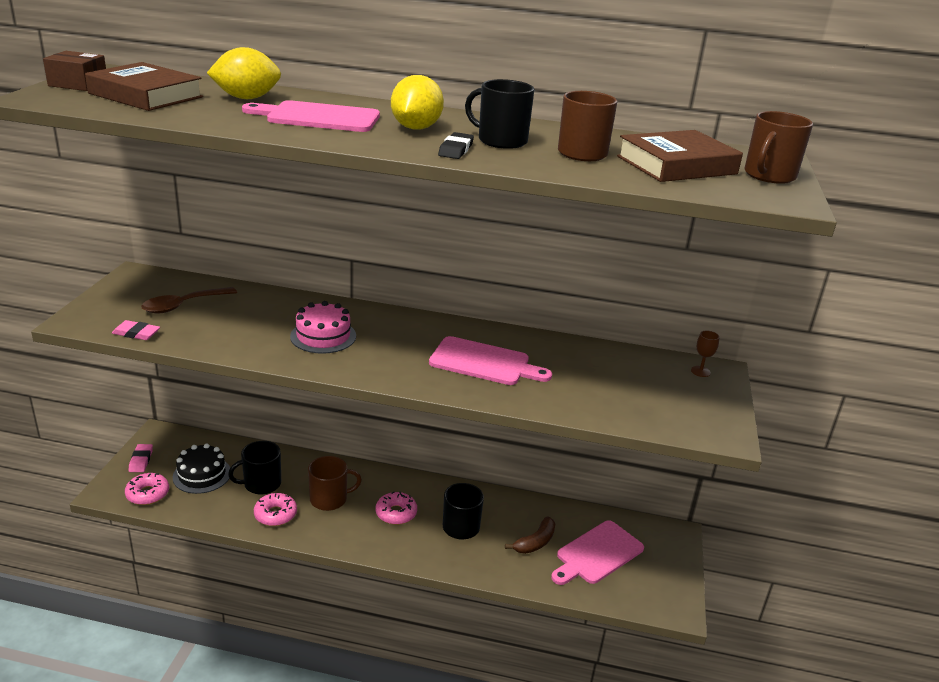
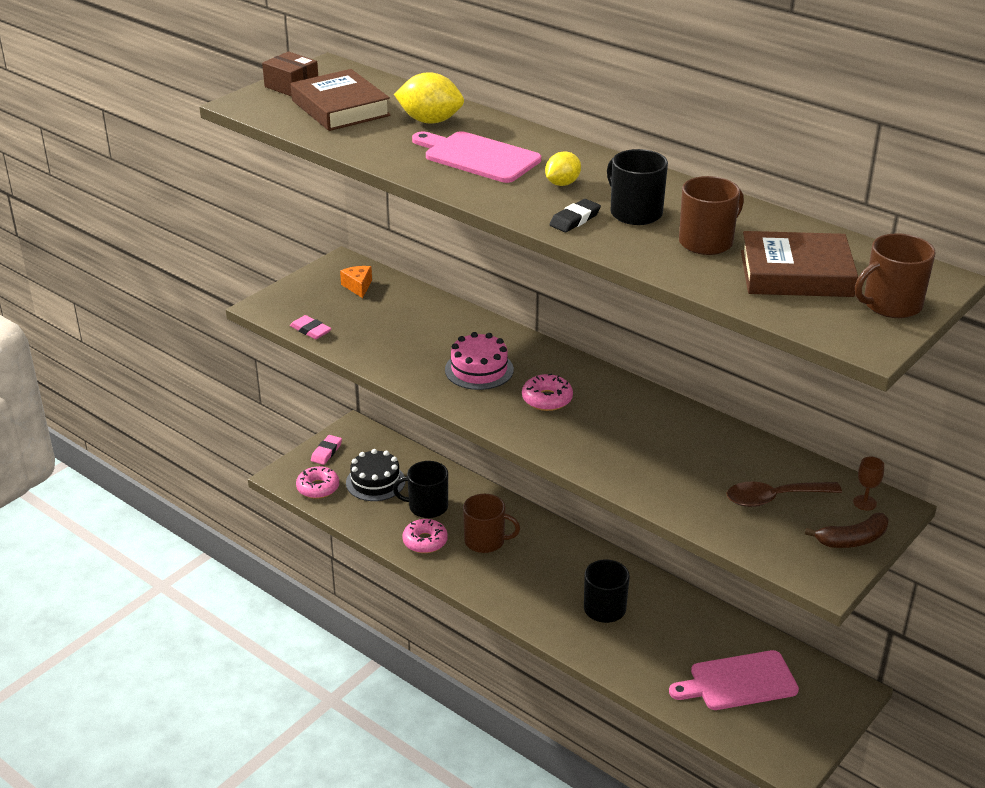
camera: 30 degrees right, 5 degrees up
brown spoon [141,287,237,314] -> brown spoon moved to [727,482,842,507]
pink donut [376,491,417,525] -> pink donut moved to [522,373,573,411]
yellow lemon [391,75,444,130] -> yellow lemon [545,151,581,186], size x0.62
pink cutting board [429,336,552,385] -> none
brown banana [505,516,555,554] -> brown banana moved to [805,513,888,548]
none -> orange cheese [340,266,372,298]

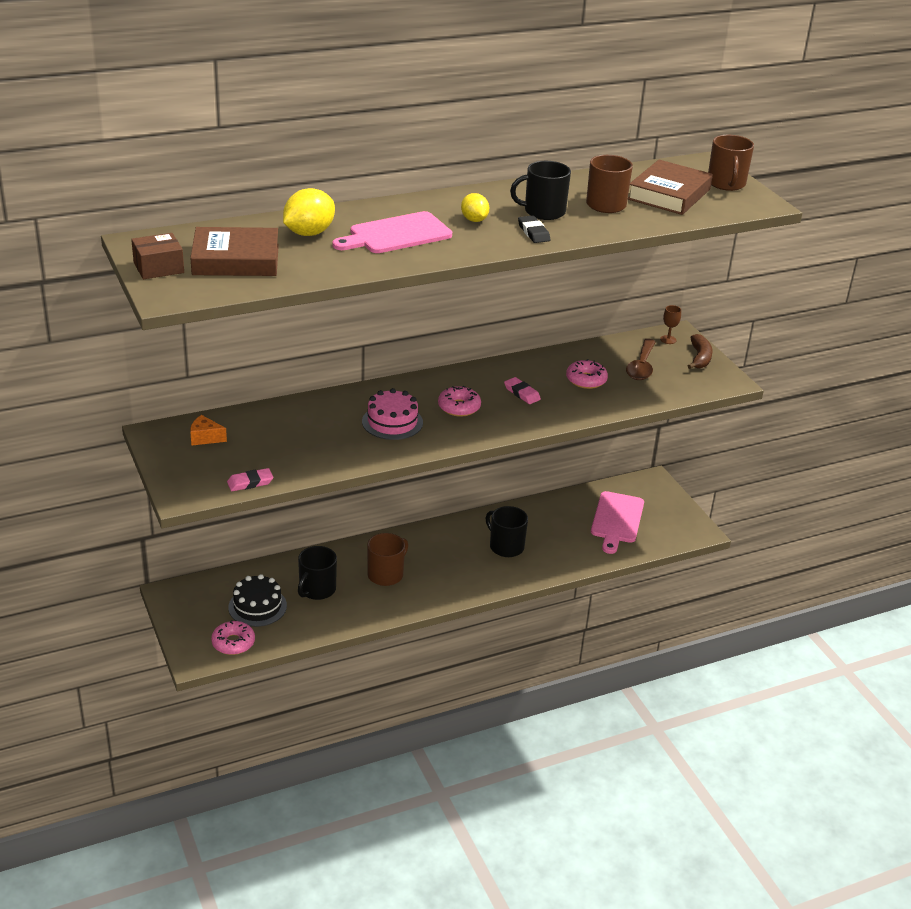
camera: 65 degrees left, 0 degrees up
pink eraser [311,435,342,465] -> pink eraser moved to [504,377,541,404]
pink donut [402,519,448,553] -> pink donut moved to [566,359,608,389]

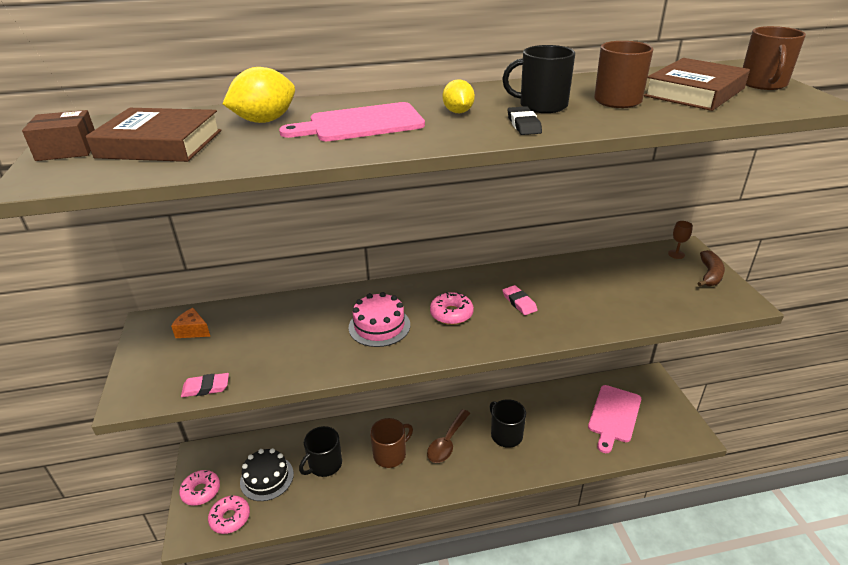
camera: 15 degrees right, 0 degrees up
pink donut [566,359,608,389] -> pink donut moved to [179,470,220,506]
brown spoon [626,339,656,380] -> brown spoon moved to [427,409,470,463]

